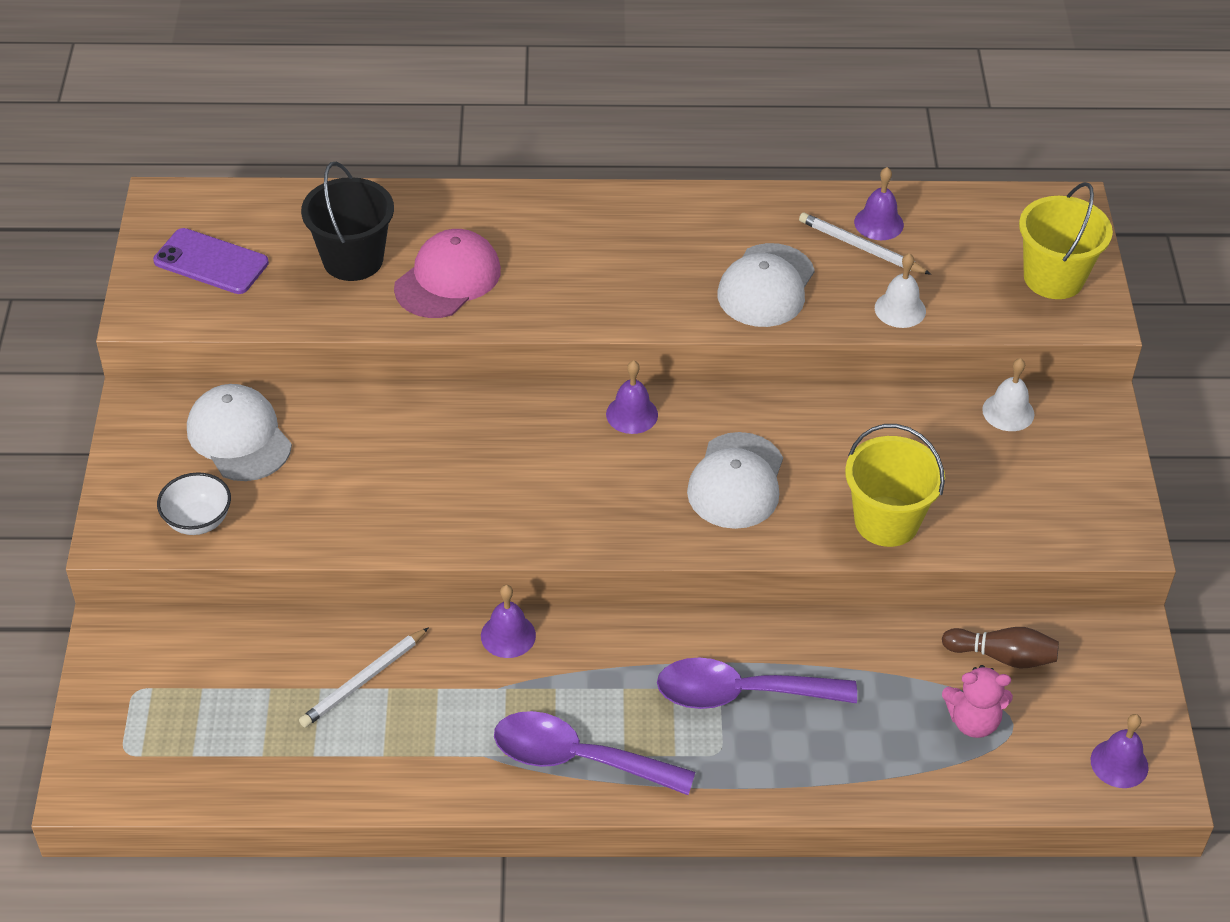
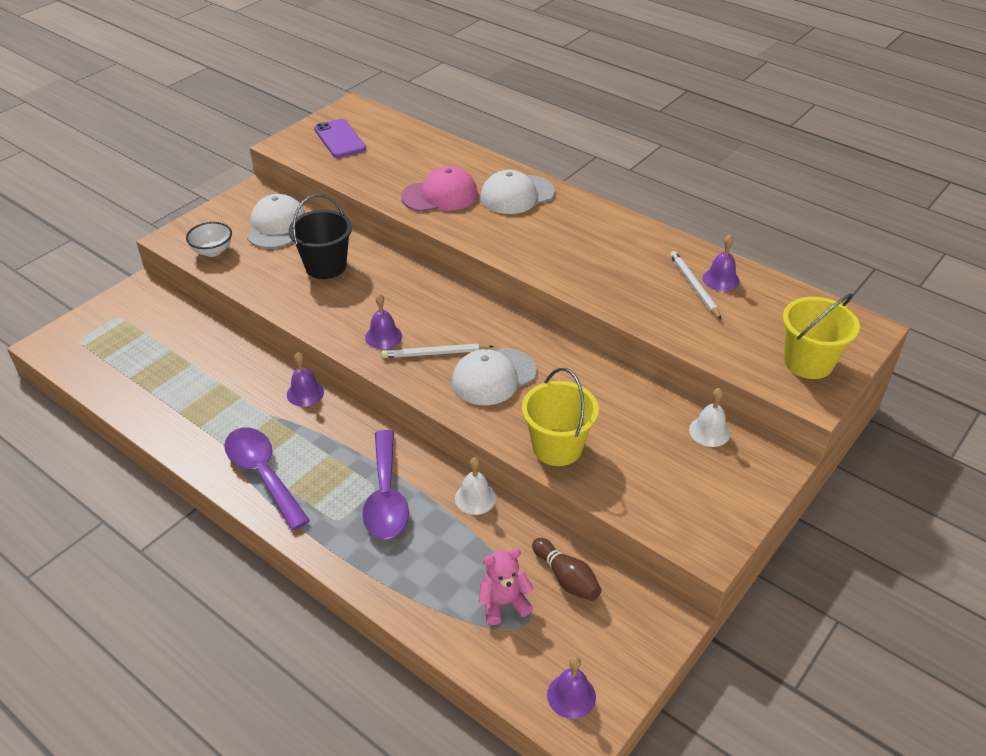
camera: 40 degrees right, 5 degrees down
white pencil [299,627,429,728] -> white pencil moved to [381,344,494,358]
black bucket [301,162,394,281] -> black bucket moved to [289,194,352,279]
purple bell [606,360,658,434] -> purple bell moved to [365,294,402,349]
purple spoon [657,657,857,709] -> purple spoon turned 135 degrees counterclockwise [362,430,409,539]
white cap [718,243,815,327] -> white cap moved to [481,170,555,214]
white bell [875,253,926,328] -> white bell moved to [455,457,496,515]
pink teddy bear [942,665,1013,738] -> pink teddy bear turned 120 degrees clockwise [479,549,534,625]

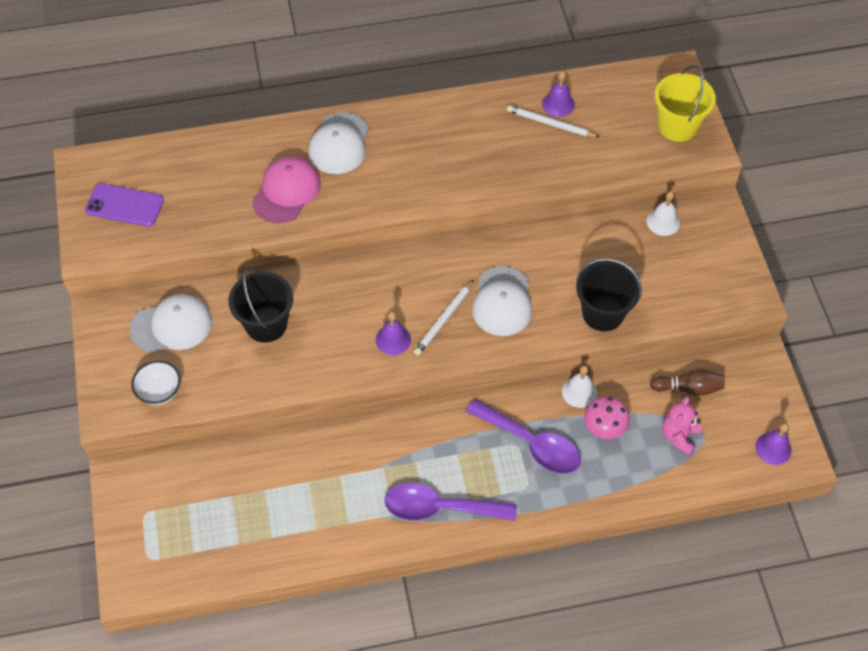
camera: 50 degrees left, 15 degrees up
white cap [247,194,305,248] -> white cap turned 120 degrees clockwise [130,294,212,353]
purple bell [287,352,324,407] -> none
yellow bucket [522,368,599,466] -> black bucket [576,258,642,331]
none -> pink mushroom [584,396,630,439]

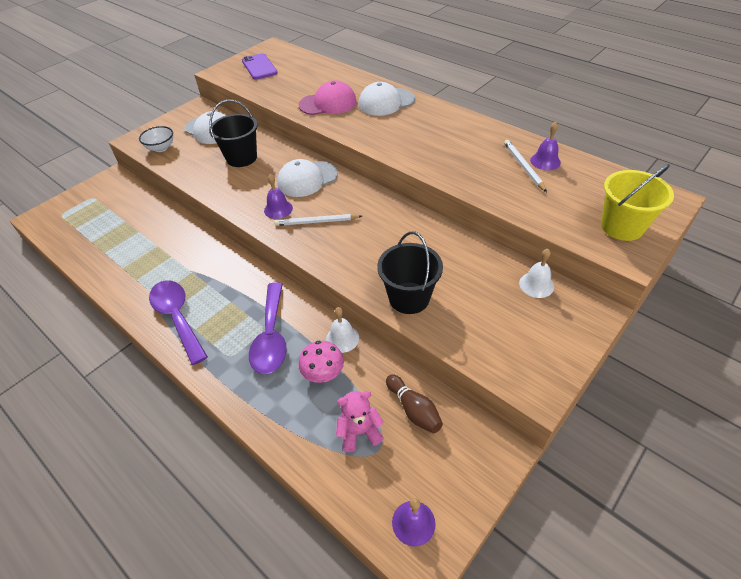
camera: 55 degrees right, 10 degrees down
white cap [472,266,532,336] -> white cap moved to [277,159,338,197]

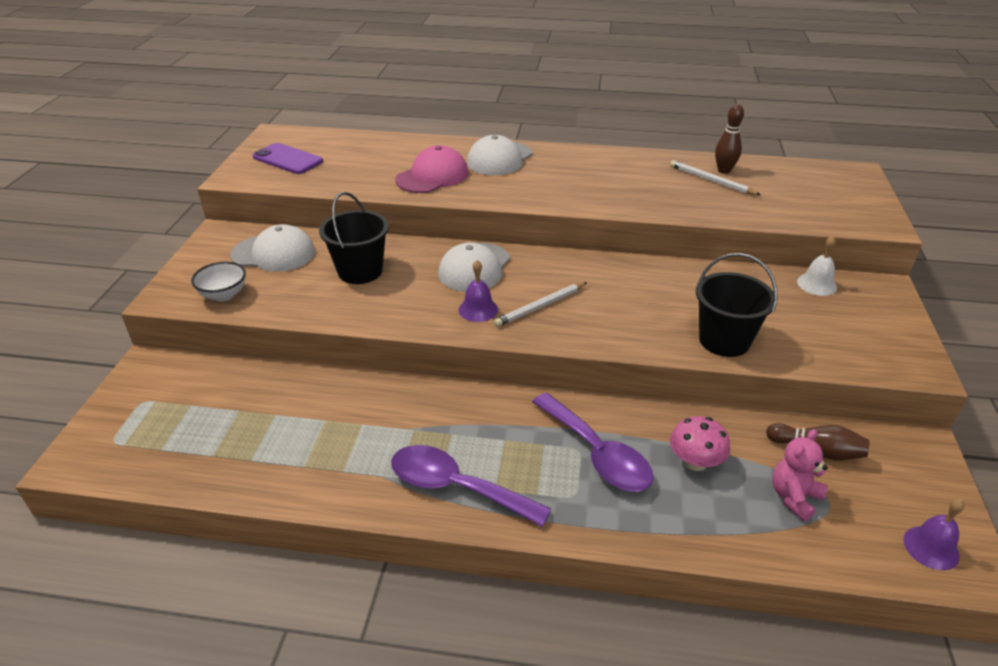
camera: 35 degrees left, 10 degrees down
white bell [326,307,359,353] -> none
purple bell [530,122,561,170] -> brown bowling pin [715,104,744,174]
yellow bucket [601,164,674,241] -> none

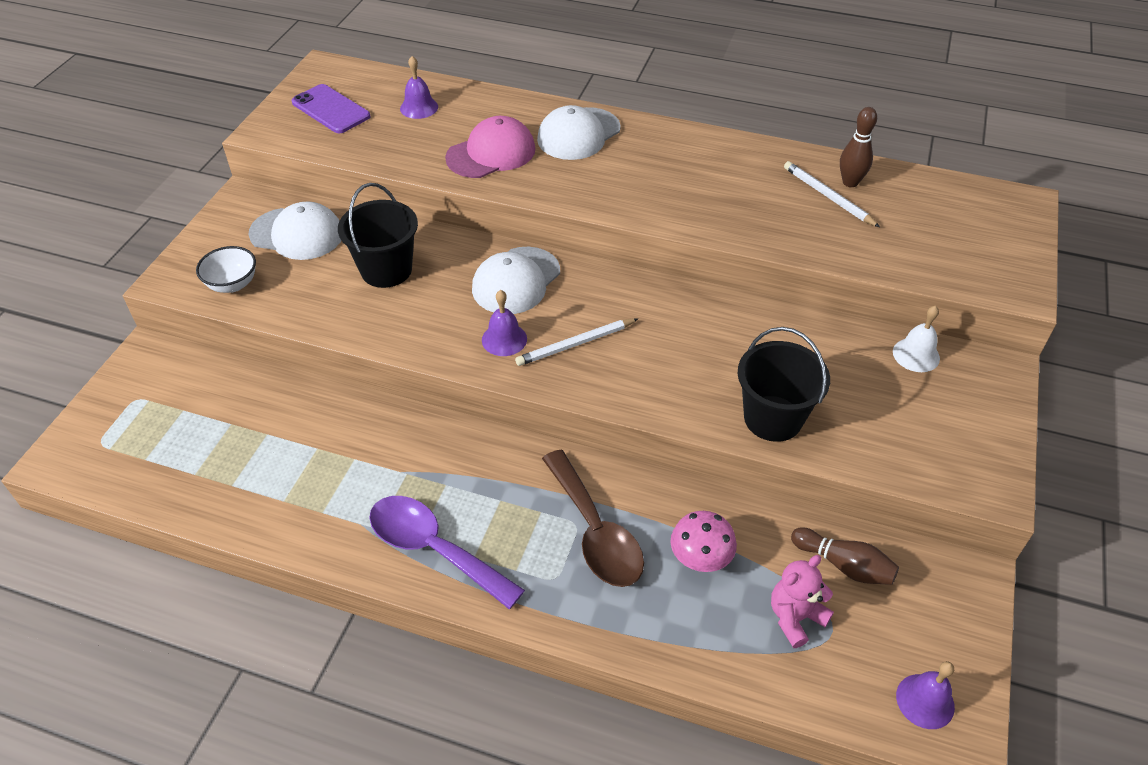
camera: 10 degrees right, 10 degrees up
purple spoon [532,393,653,492] -> brown spoon [542,450,644,587]
none -> purple bell [400,56,438,119]

